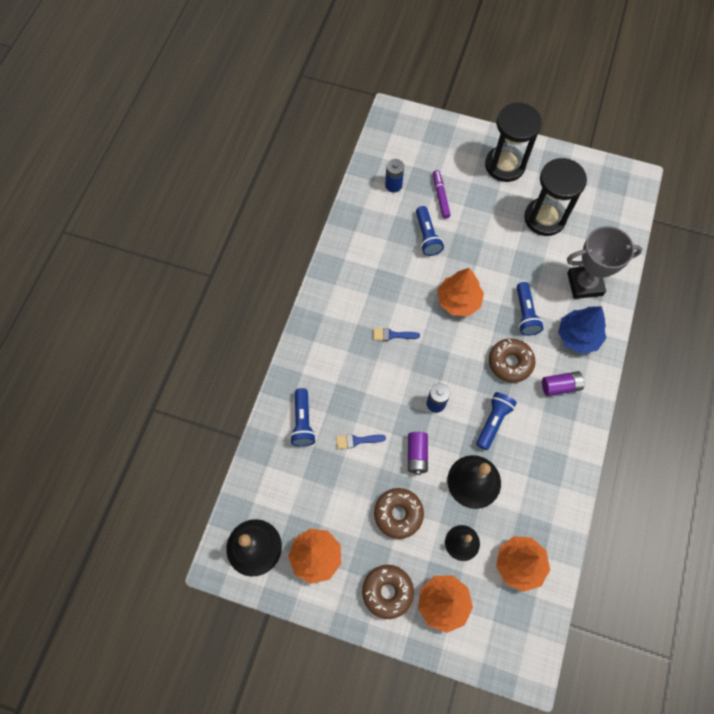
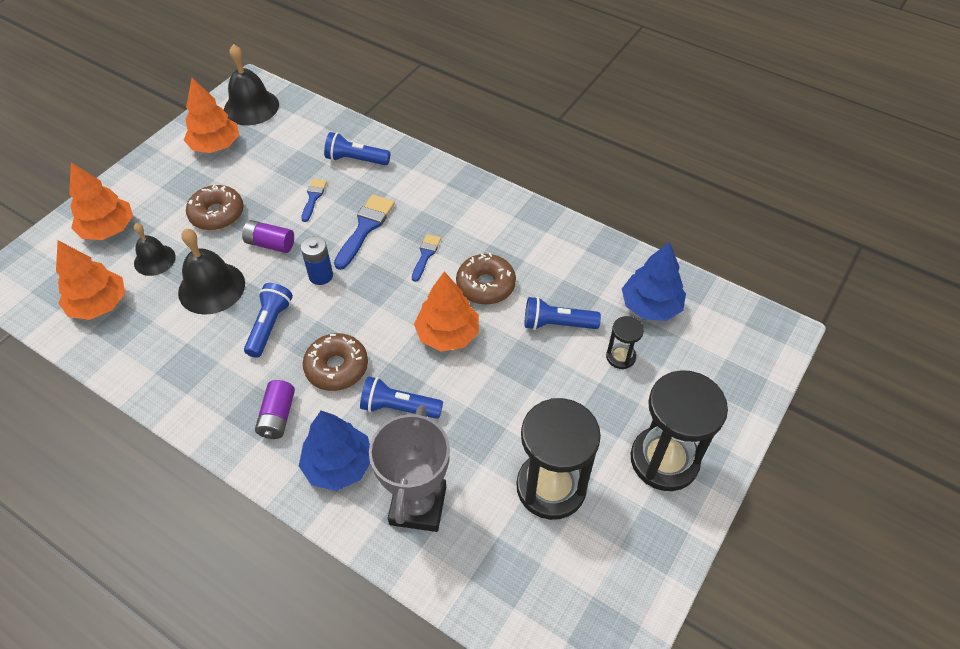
camera: 105 degrees right, 15 degrees down
brown donut [362,565,414,619] -> brown donut moved to [456,253,516,305]
blue battery [385,159,404,192] -> blue tree [622,242,686,321]
purple marker [433,170,451,219] -> black hourglass [606,316,644,369]
blue flashlight [476,392,517,450] -> blue flashlight turned 120 degrees counterclockwise [244,283,293,358]
none -> blue brush [334,194,395,270]

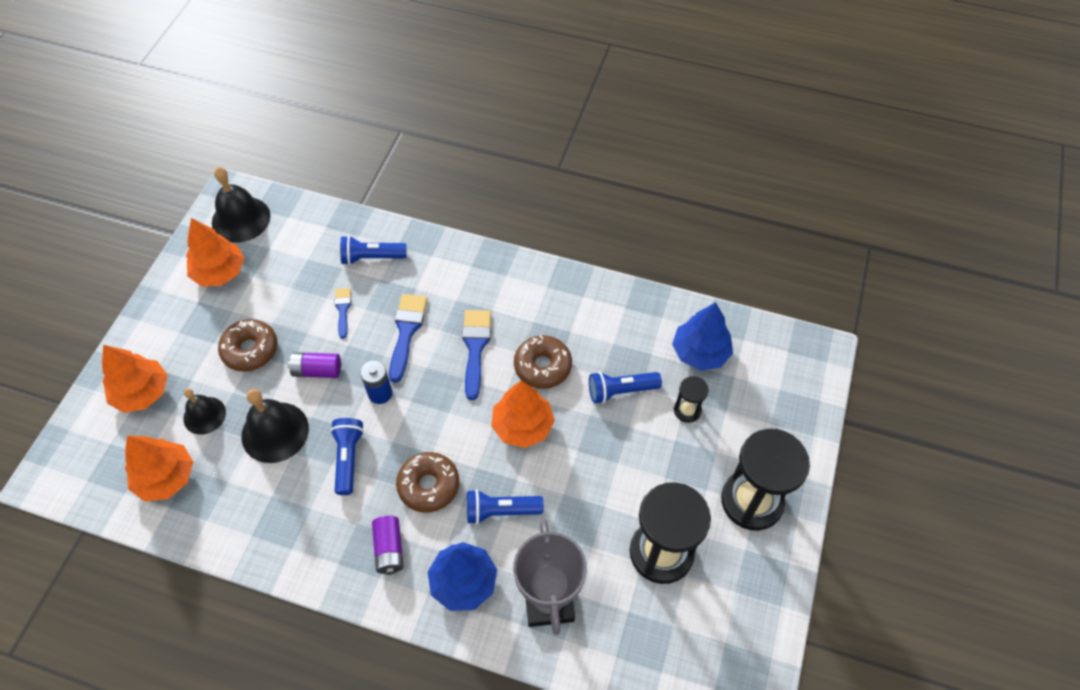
camera: 15 degrees left, 5 degrees up
blue brush [412,234,441,282] -> blue brush [462,310,491,400], size x1.69

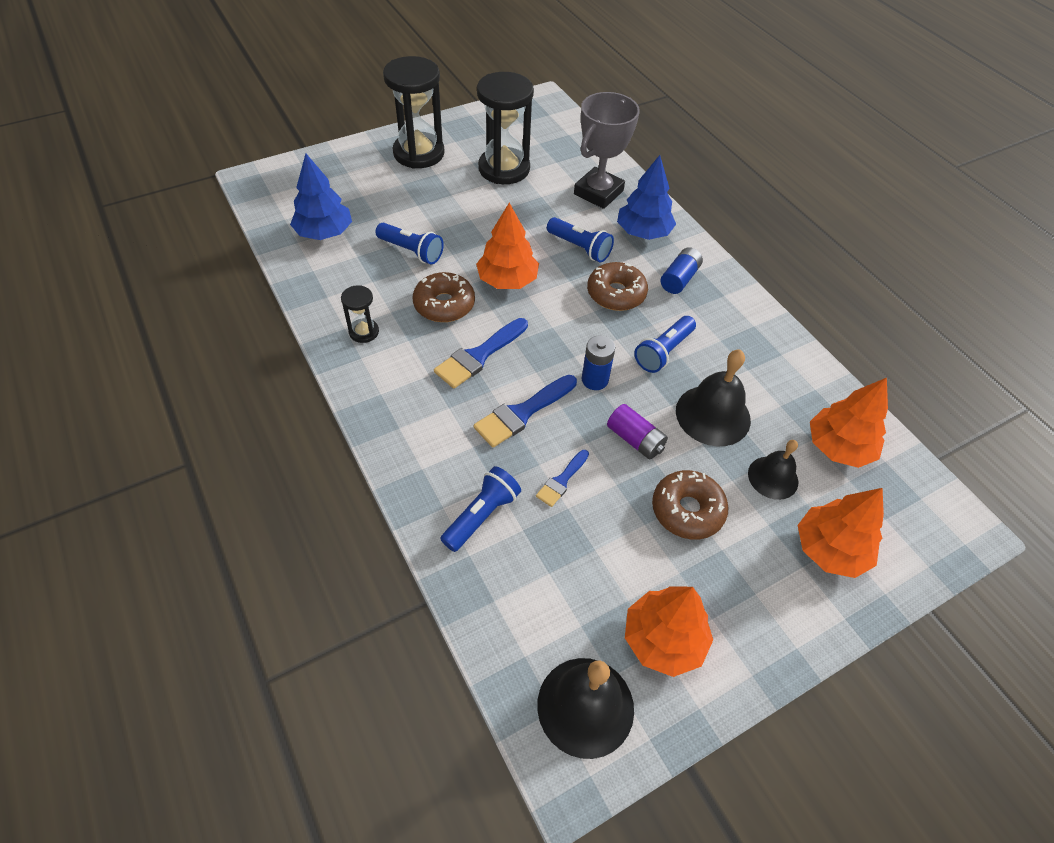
camera: 140 degrees left, 5 degrees down
blue flashlight [340,236,406,265] -> blue flashlight turned 90 degrees counterclockwise [440,466,521,552]
purple battery [372,516,404,575] -> blue battery [661,247,703,294]
black hourglass [674,376,709,423] -> black hourglass moved to [341,285,379,343]

